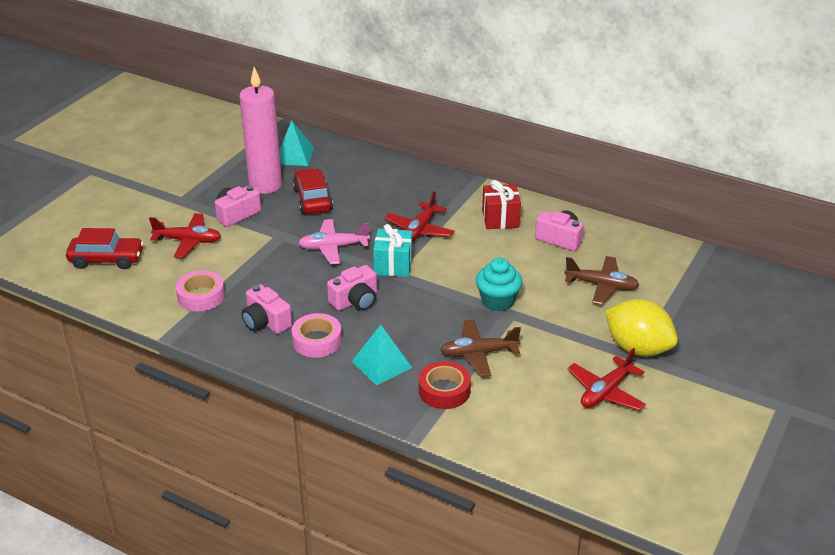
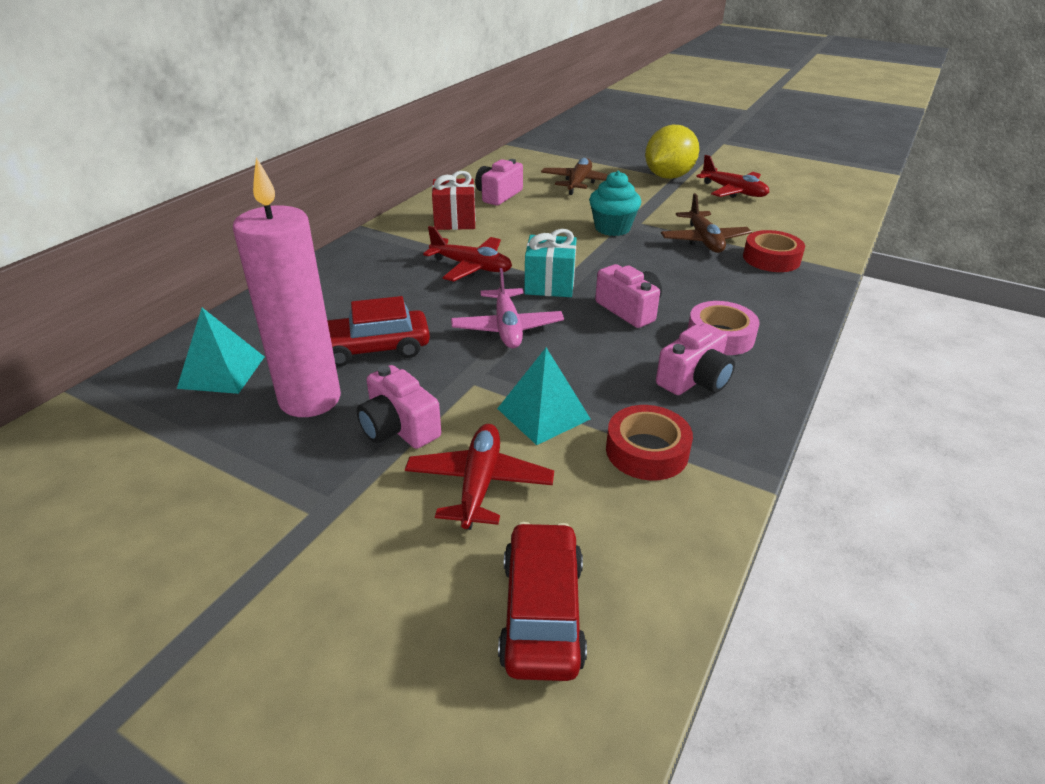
camera: 90 degrees left, 0 degrees up
pink tape [176,270,225,311] -> red tape [606,405,693,481]
turquoise pyramid [352,325,412,385] -> turquoise pyramid moved to [497,348,590,445]

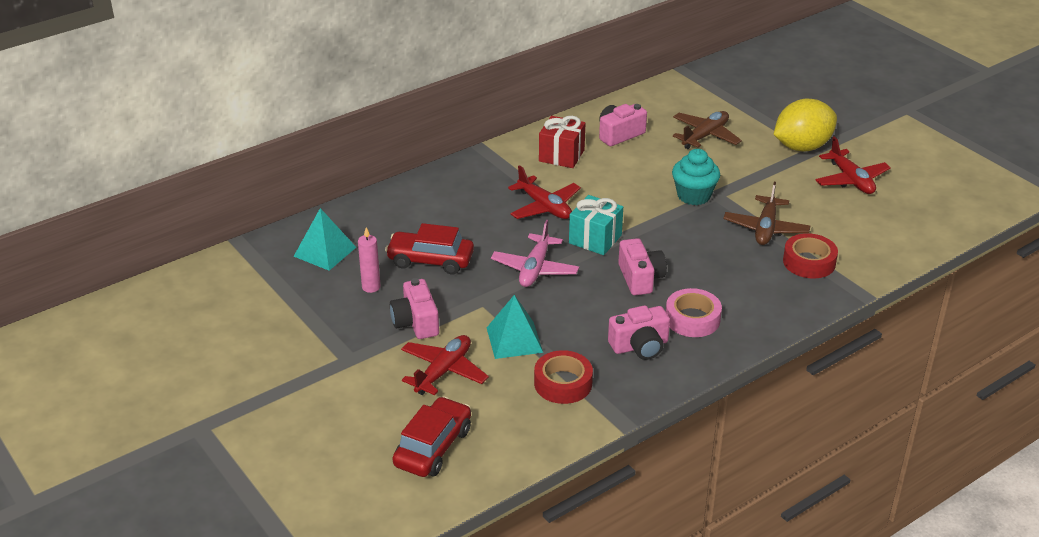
camera: 25 degrees right, 0 degrees up
pink candle [233,157,341,417] -> pink candle [358,227,381,293], size x0.44

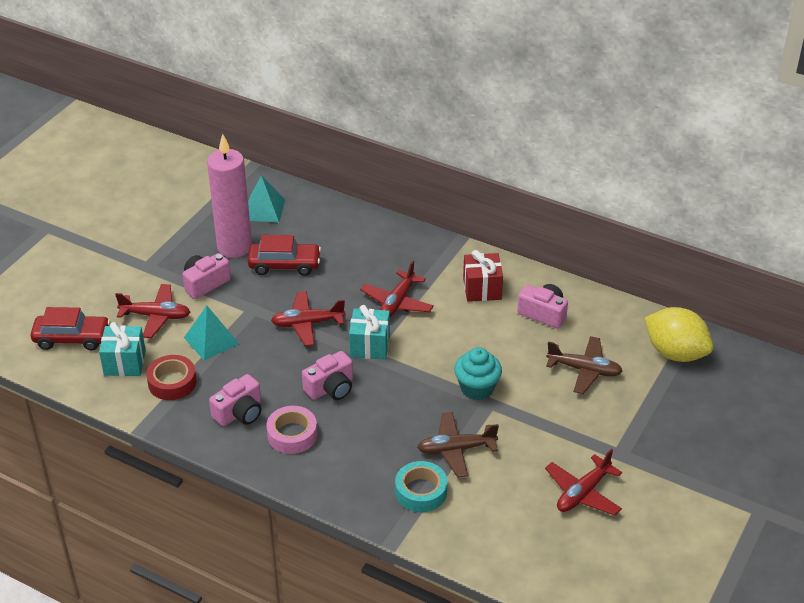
camera: 65 degrees right, 5 degrees up
pink candle [358,227,381,293] -> pink candle [207,134,252,258], size x2.29
red car [385,223,474,275] -> red car turned 105 degrees clockwise [248,235,321,276]
pink plane [491,220,579,287] -> red plane [271,291,345,346]
pink camera [608,305,670,360] -> pink camera turned 90 degrees counterclockwise [209,374,261,426]
yellow lemon [773,99,837,151] -> yellow lemon moved to [645,307,713,362]
red tape [783,233,838,278] -> turquoise tape [395,461,447,512]
none -> turquoise gift [99,322,146,376]

